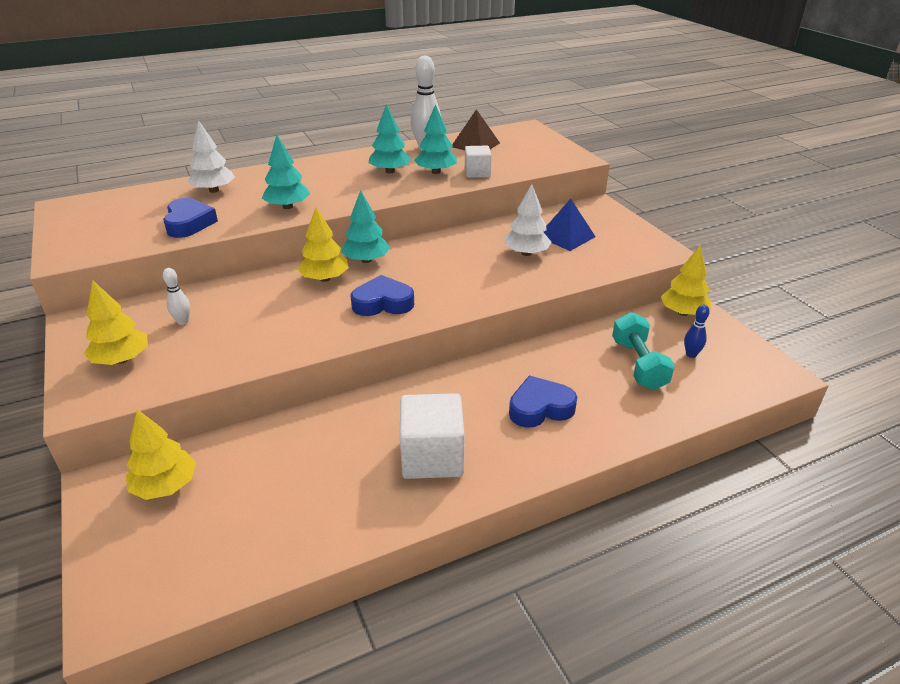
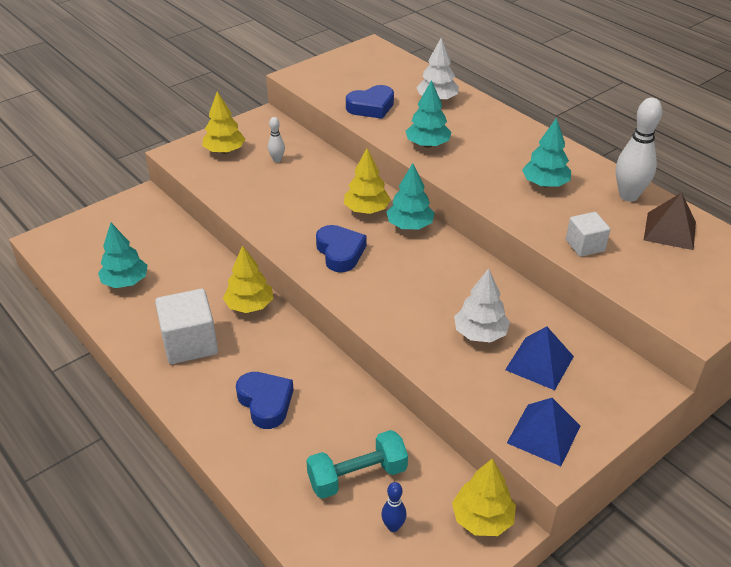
camera: 75 degrees right, 5 degrees up
yellow tree [126,409,196,500] -> yellow tree moved to [223,245,273,313]
turquoise tree [414,104,457,174] -> turquoise tree moved to [98,223,148,288]
none -> blue pyramid [507,398,580,466]

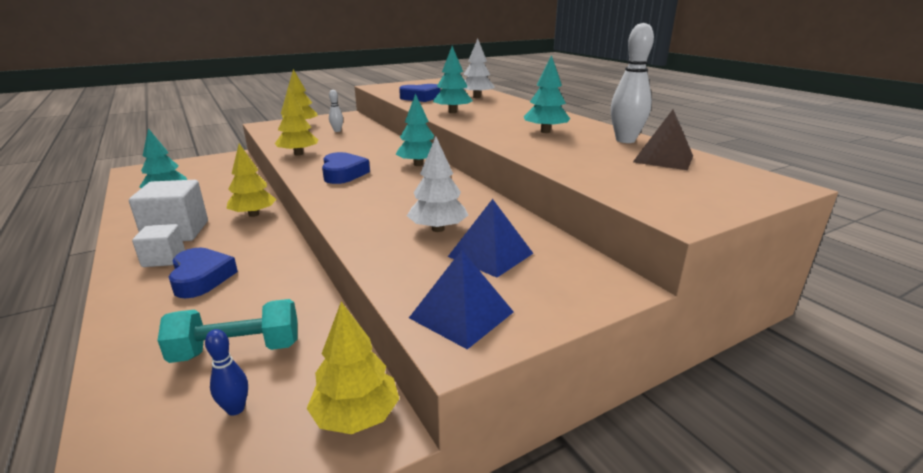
camera: 10 degrees right, 15 degrees down
yellow tree [344,148,391,214] -> yellow tree moved to [275,87,318,156]
white cube [566,212,610,257] -> white cube moved to [132,224,185,267]

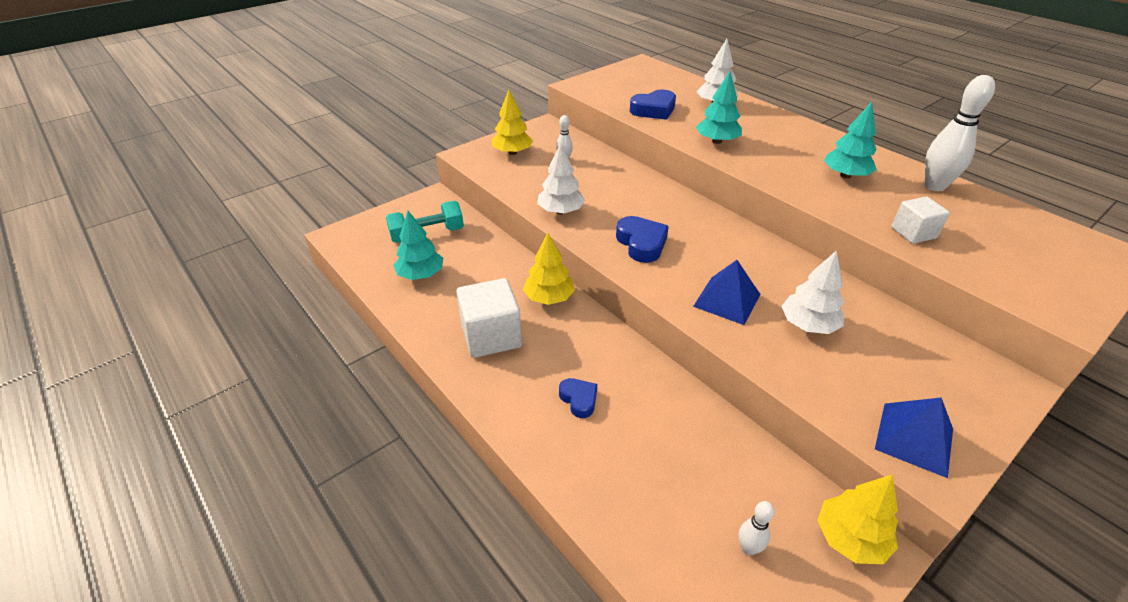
camera: 10 degrees left, 15 degrees up
white cube [132,224,185,267] -> white cube moved to [892,197,950,244]
turquoise dumbbell [157,299,297,363] -> turquoise dumbbell moved to [386,201,464,243]
blue heart [169,248,238,298] -> blue heart [559,378,597,418], size x0.63
blue bowling pin [205,329,248,416] -> white bowling pin [738,501,774,556]
yellow tree [275,87,318,156] -> white tree [537,143,585,214]
turquoise tree [395,93,434,166] -> none
blue pyramid [448,199,533,278] -> blue pyramid moved to [693,260,761,325]
brown pyramid [633,110,693,170] -> none

